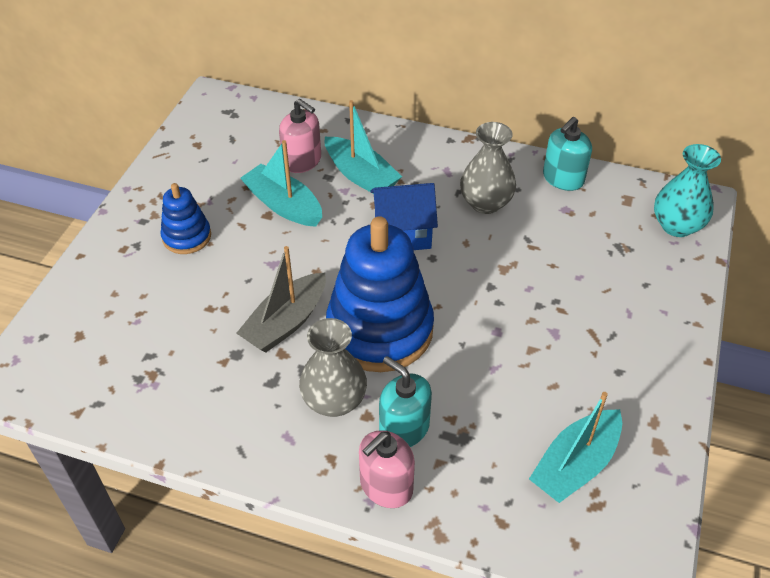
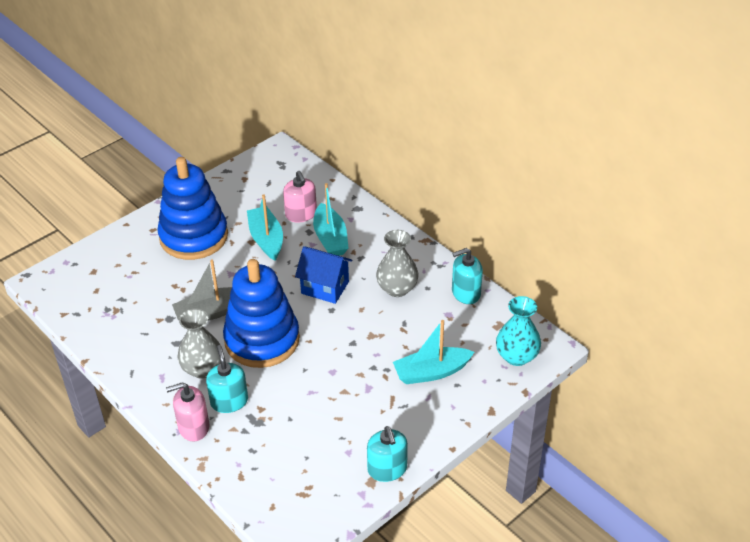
camera: 30 degrees right, 5 degrees down
blue stacking toy [160,183,211,254] -> blue stacking toy [157,157,228,260], size x2.00
turquoise boat [529,392,622,503] -> turquoise boat moved to [393,320,474,384]
none -> turquoise soap dispenser [367,426,408,482]

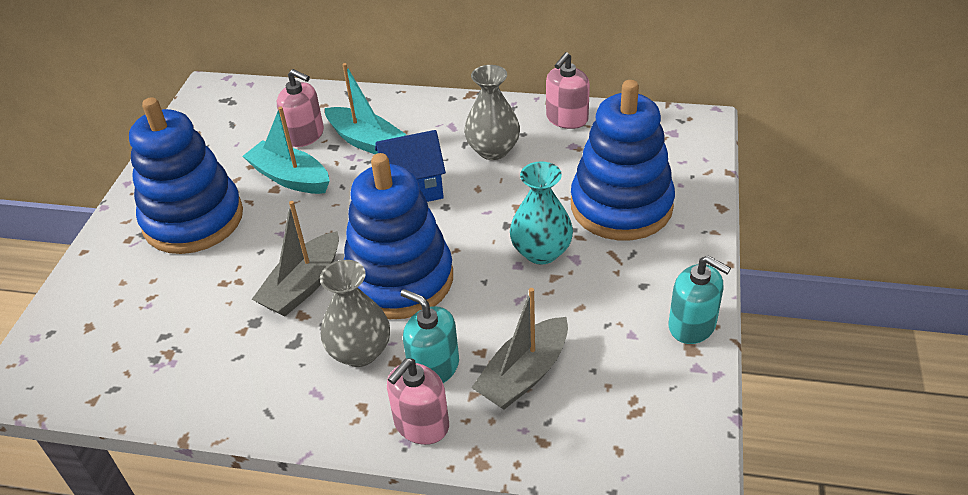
camera: 35 degrees left, 0 degrees up
turquoise boat [393,320,474,384] -> blue stacking toy [571,80,675,241]
turquoise soap dispenser [452,248,483,304] -> pink soap dispenser [546,52,590,129]
turquoise vase [496,296,541,366] -> turquoise vase moved to [510,162,573,264]
none -> grey boat [471,288,568,409]

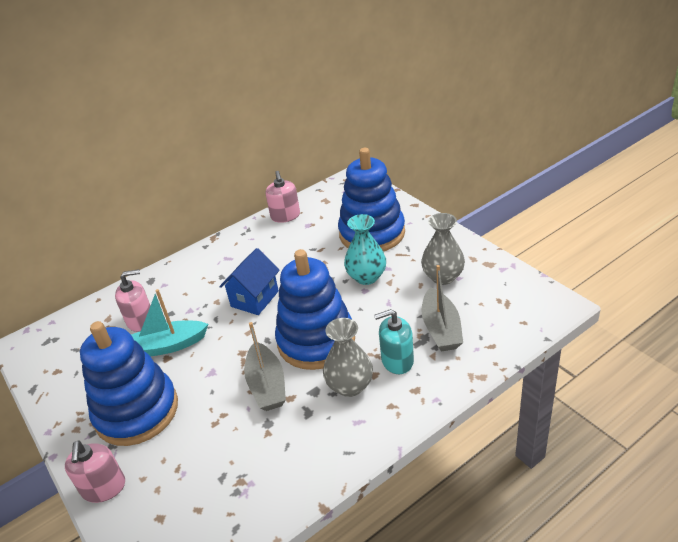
camera: 45 degrees left, 5 degrees down
turquoise boat [325,63,406,154] -> none
pink soap dispenser [387,358,449,445] -> pink soap dispenser moved to [65,441,125,503]
grey vase [464,65,520,160] -> grey vase moved to [421,213,465,285]
turquoise soap dispenser [669,255,731,344] -> none

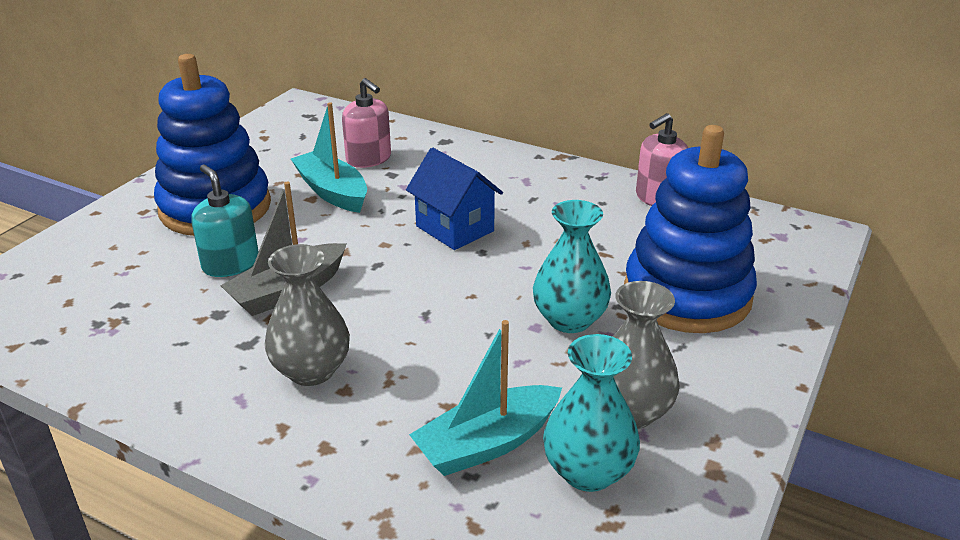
camera: 60 degrees right, 5 degrees down
pink soap dispenser [65,441,125,503] -> none
blue house [219,248,280,315] -> blue house turned 45 degrees clockwise [406,148,503,250]
blue stacking toy [275,249,355,370] -> none
turquoise soap dispenser [374,309,414,374] -> turquoise soap dispenser moved to [191,165,259,277]
grey boat [421,265,463,352] -> turquoise boat [409,320,562,476]
none -> turquoise vase [543,334,640,492]

